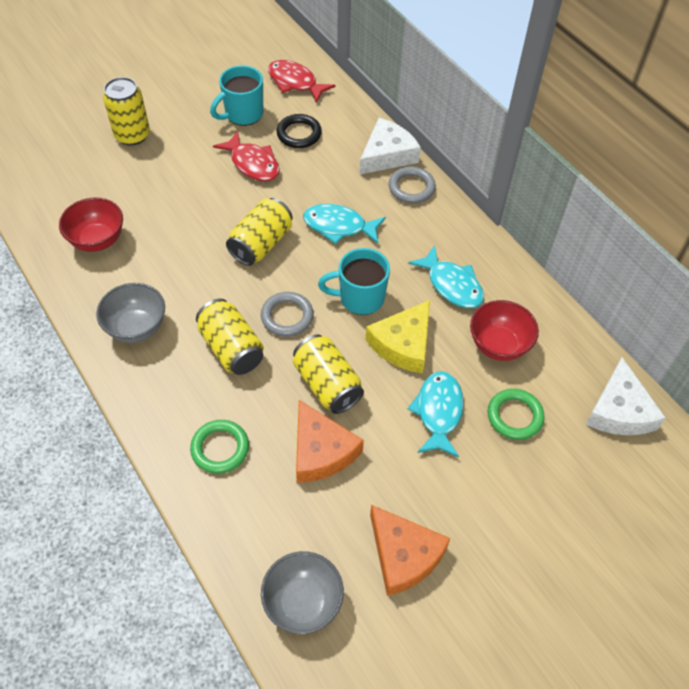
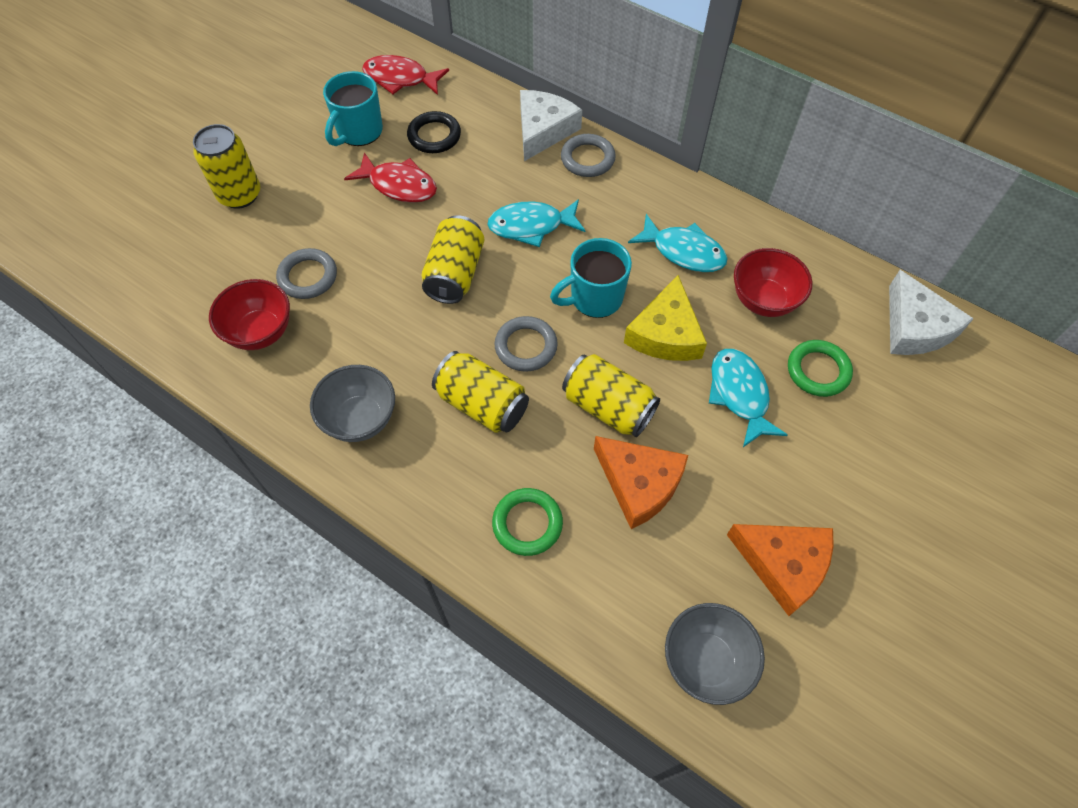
camera: 20 degrees left, 5 degrees up
none -> grey ring [276,248,337,299]

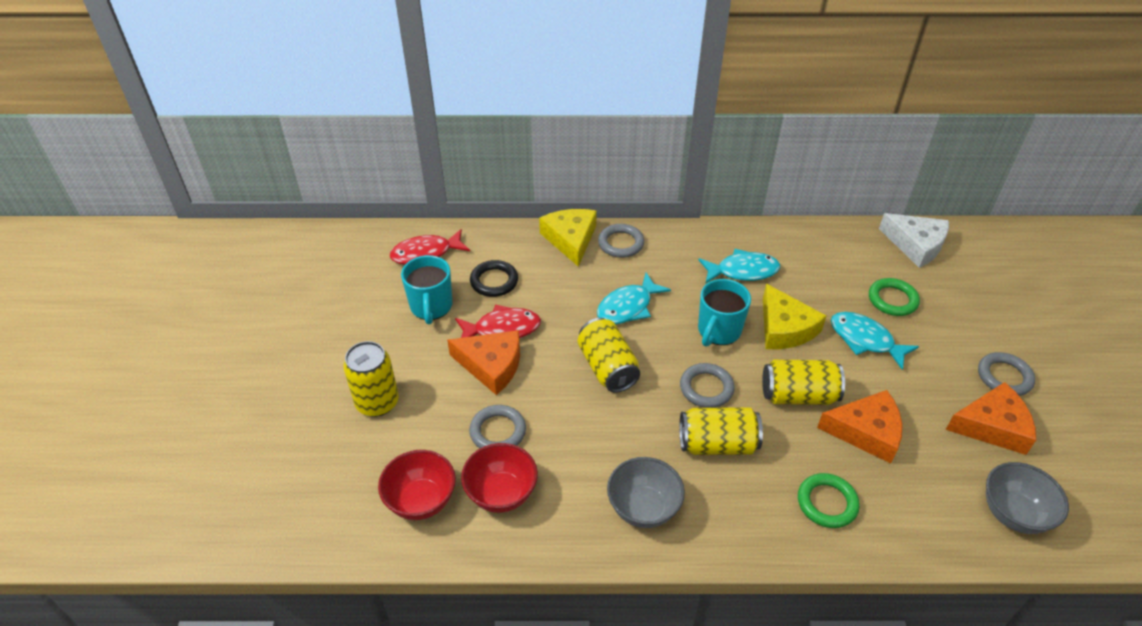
camera: 35 degrees left, 15 degrees down
white cheese [520,90,582,161] -> yellow cheese [539,209,597,267]
red bowl [734,248,812,317] -> red bowl moved to [378,450,456,520]
none -> orange cheese [447,330,520,395]
none -> grey ring [978,352,1035,396]

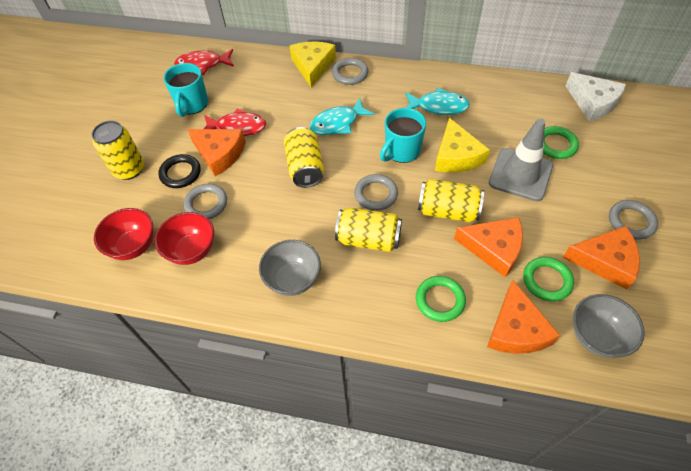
camera: 15 degrees right, 10 degrees up
black ring [470,260,518,297] -> black ring moved to [158,154,201,188]
turquoise fish [831,312,919,370] -> grey traffic cone [489,119,553,201]
none -> orange cheese [487,280,560,354]
none -> green ring [523,257,574,301]

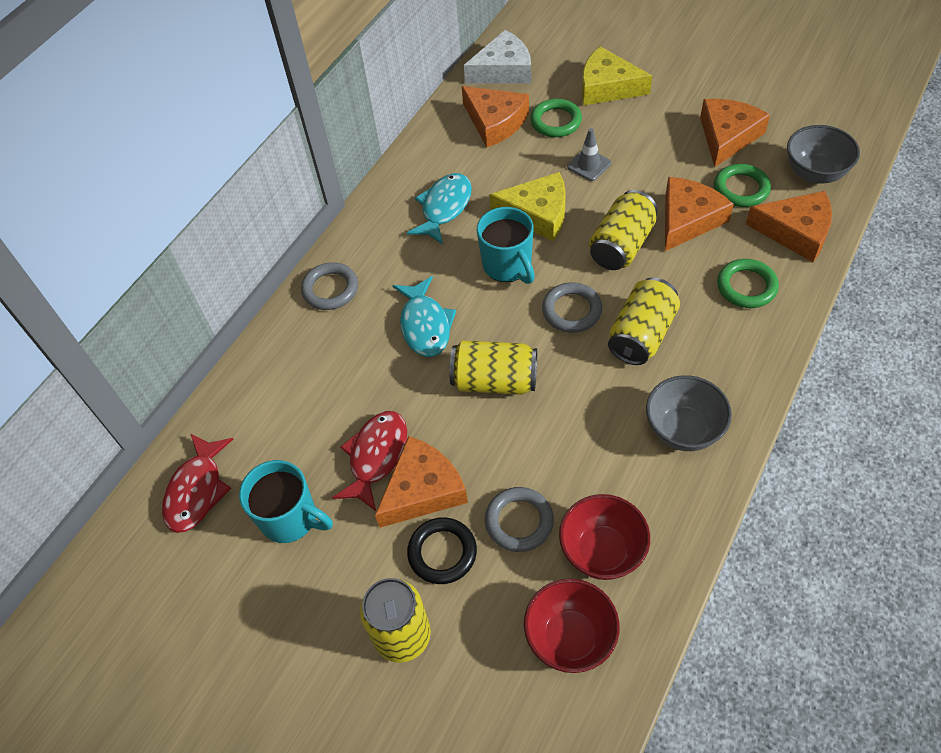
camera: 70 degrees left, 0 degrees up
yellow cheese [290,42,336,88] -> yellow cheese moved to [582,46,652,105]
grey traffic cone [489,119,553,201] -> grey traffic cone [567,128,611,181], size x0.50
grey ring [609,200,658,240] -> none
none -> orange cheese [462,86,529,147]

